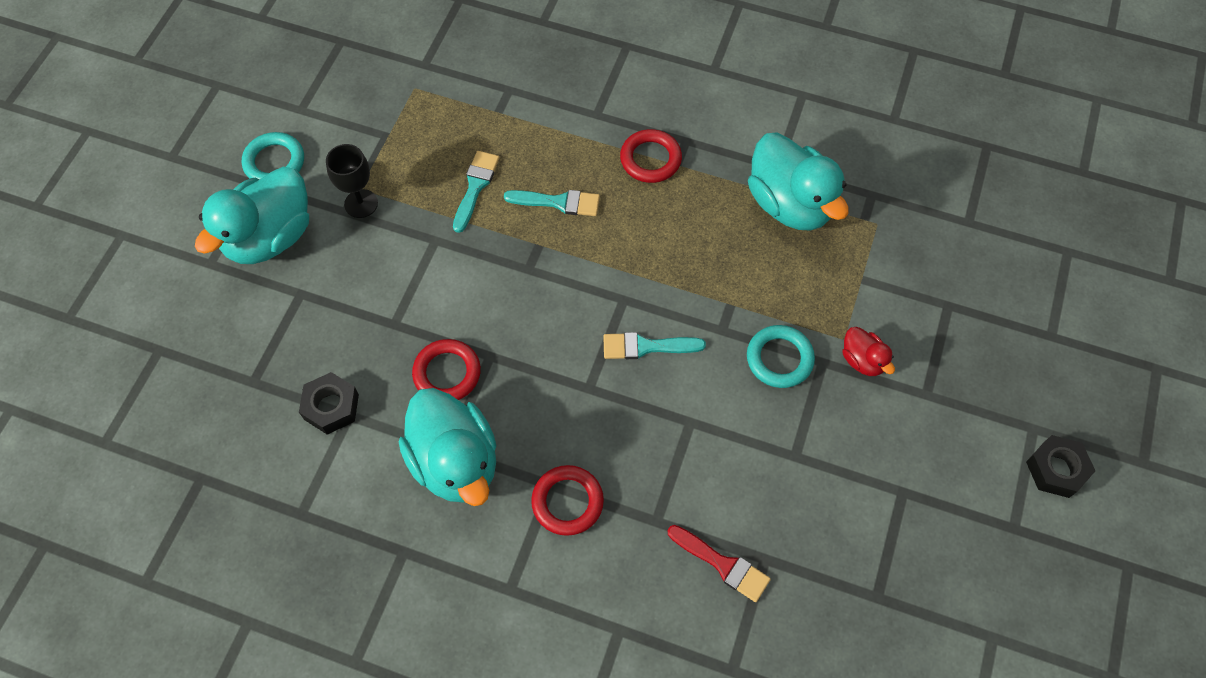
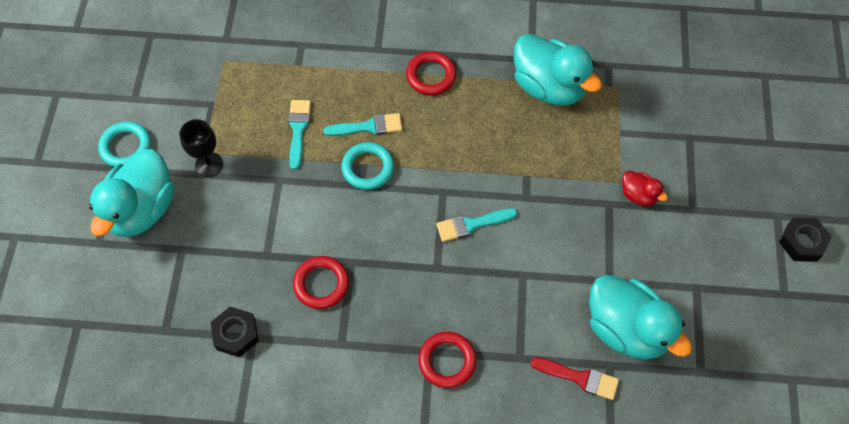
camera: 15 degrees left, 0 degrees up
turquoise duck [398,388,496,506] -> turquoise duck moved to [589,275,692,360]
turquoise ring [747,325,815,388] -> turquoise ring moved to [341,142,394,190]

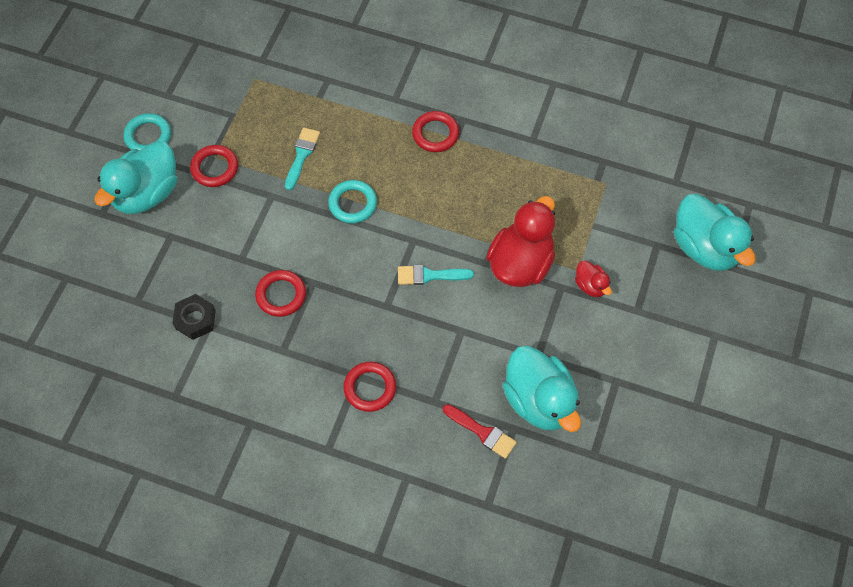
camera: 15 degrees right, 0 degrees up
black goblet [179,119,223,177] -> red ring [190,145,238,187]
turquoise brush [324,113,402,136] -> none
turquoise duck [514,34,602,106] -> turquoise duck moved to [674,194,756,271]
black nut [779,218,832,261] -> none
none -> red duck [486,196,555,287]

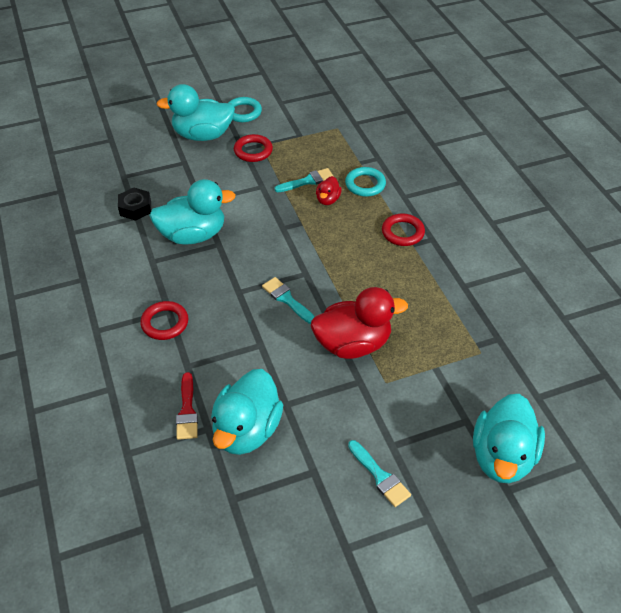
camera: 50 degrees right, 15 degrees down
red ring [255,270,306,317] -> turquoise duck [149,179,236,245]
turquoise ring [328,180,377,224] -> turquoise ring moved to [345,167,386,197]
red duck [575,260,612,297] -> red duck moved to [316,176,342,205]
none -> turquoise brush [348,440,411,507]

